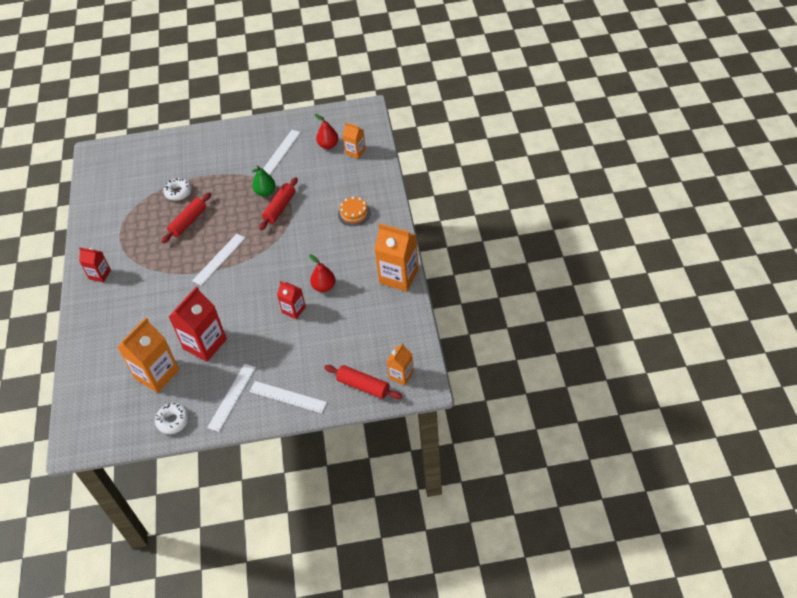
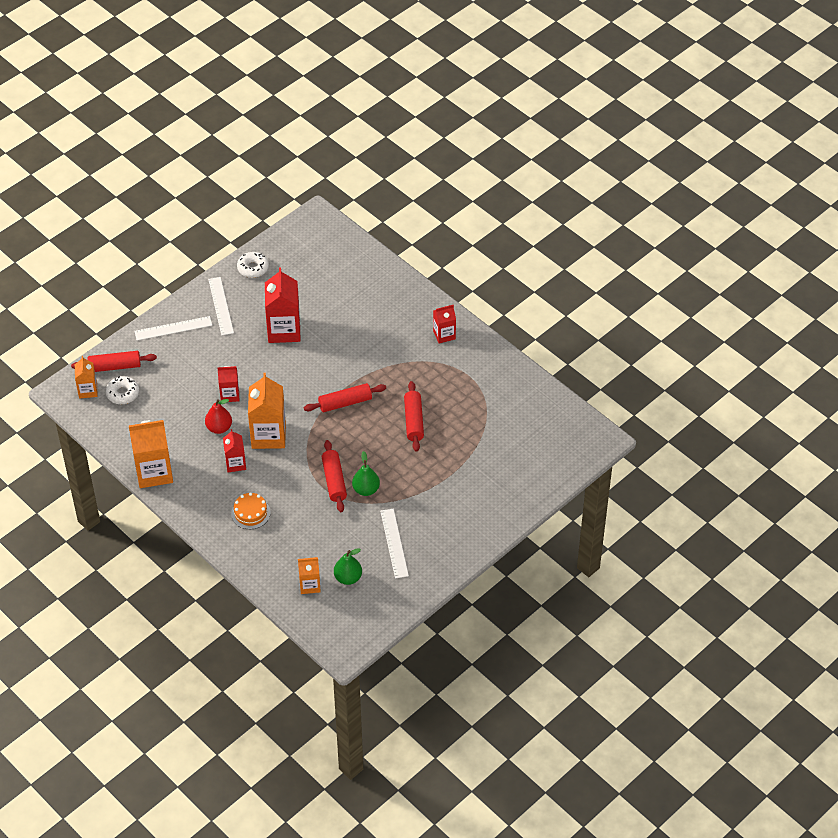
camera: 140 degrees right, 0 degrees up
orange carton [117,317,179,393] -> orange carton moved to [248,373,286,449]
white donut [163,178,192,201] -> white donut moved to [106,376,139,404]
white ruler [192,234,245,285] -> red rolling pin [304,383,386,412]
red pear [314,114,338,149] -> green pear [334,548,362,585]
none -> red carton [223,429,246,472]

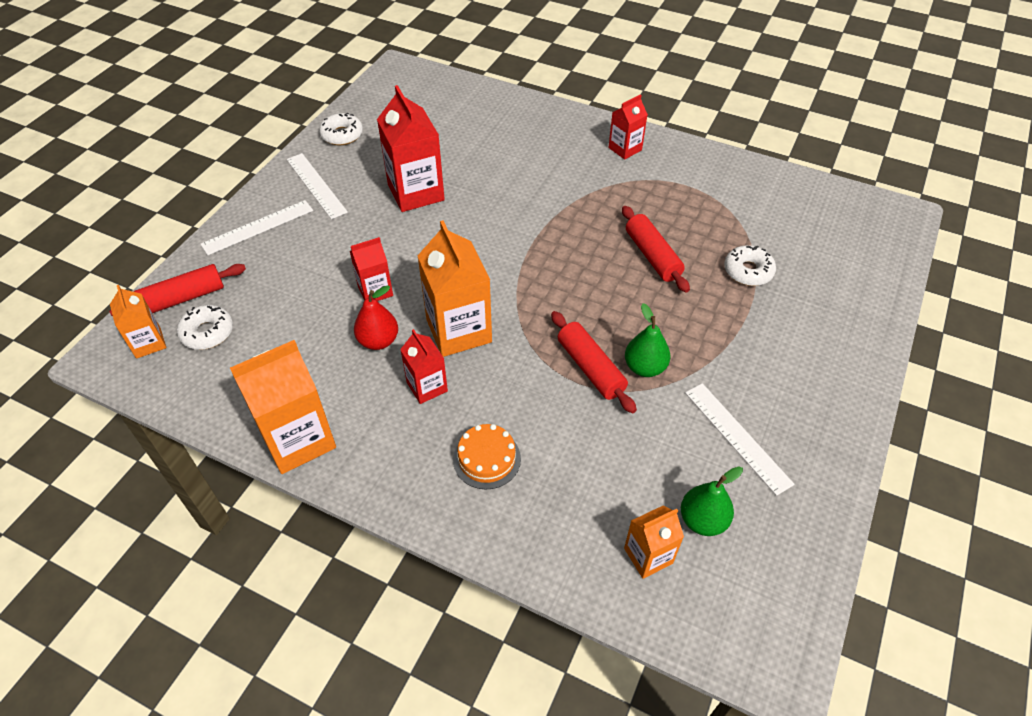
camera: 20 degrees left, 0 degrees up
red rolling pin [304,383,386,412] -> none
none -> white donut [724,245,776,286]

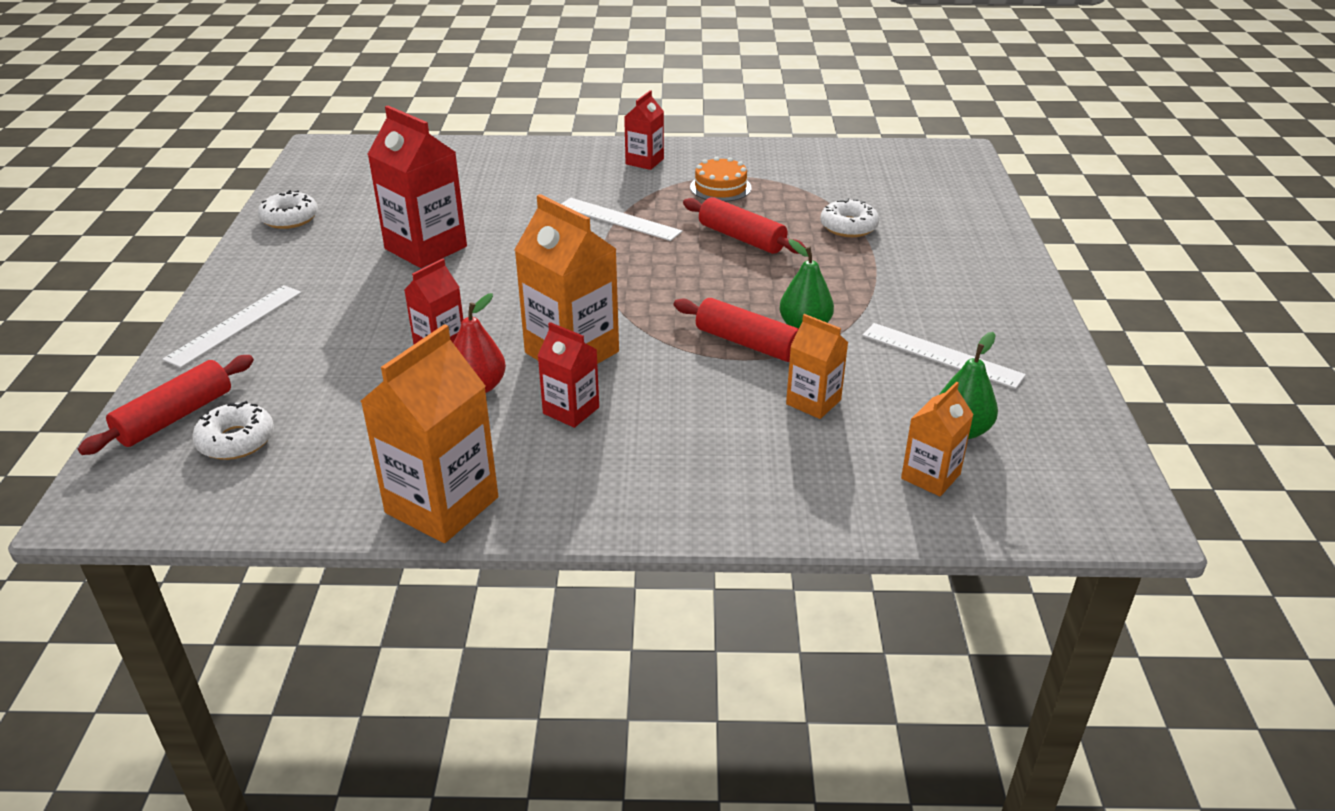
camera: 25 degrees left, 15 degrees down
orange carton [110,285,166,359] -> orange carton moved to [786,314,848,419]
white ruler [286,153,348,219] -> white ruler moved to [562,198,683,241]
orange cake [453,424,521,490] -> orange cake moved to [690,157,751,202]

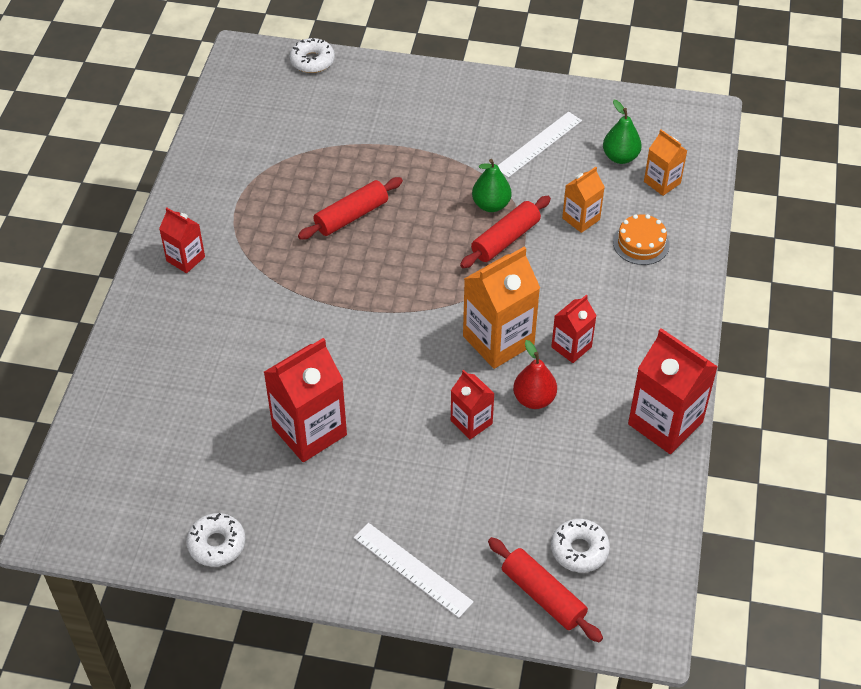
camera: 80 degrees left, 15 degrees up
orange carton [361,324,498,543] -> red carton [628,328,718,454]
white ruler [562,198,683,241] -> none
orange cake [690,157,751,202] -> orange cake moved to [613,214,670,265]
white donut [821,198,879,237] -> white donut moved to [290,38,335,73]

